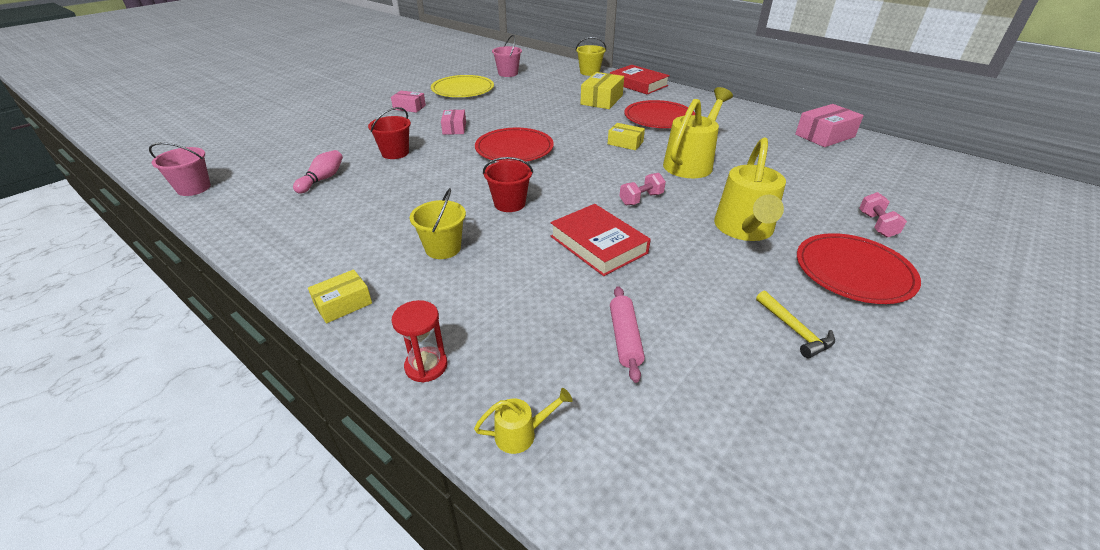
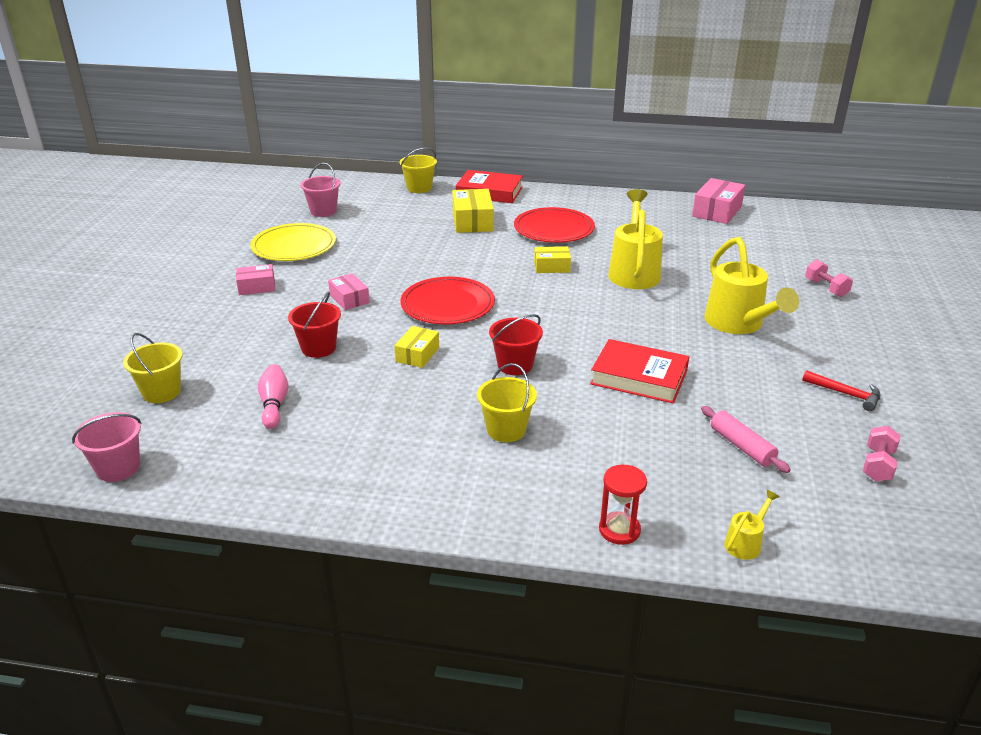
camera: 30 degrees left, 5 degrees down
yellow box [308,269,372,323] -> yellow box moved to [395,326,439,368]
pink dumbbell [620,173,666,205] -> pink dumbbell moved to [863,426,900,481]
yellow hammer [756,291,835,358] -> red hammer [802,370,881,411]
red plate [797,233,921,304] -> none
none -> yellow bucket [123,333,183,403]

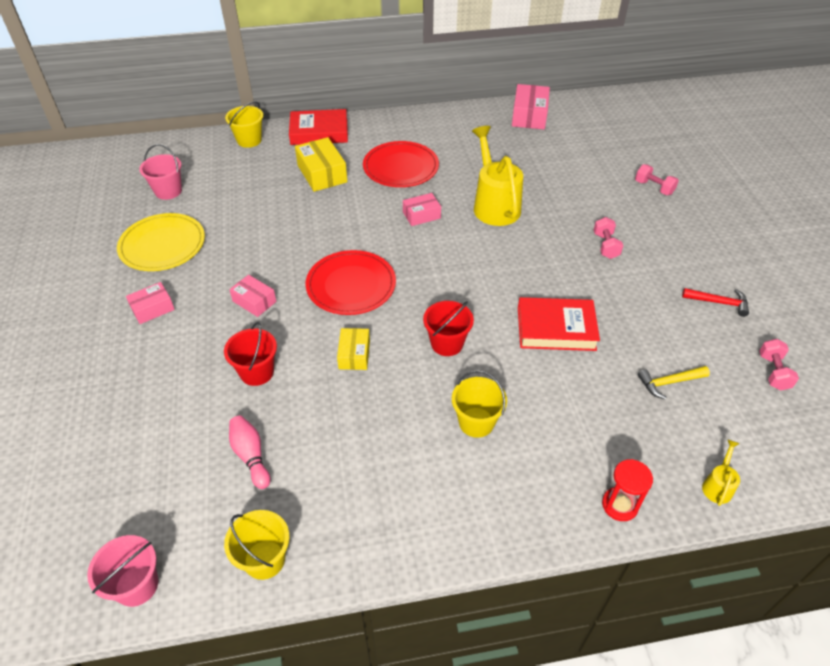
camera: 20 degrees left, 15 degrees up
yellow bucket [123,333,183,403] -> yellow bucket moved to [224,510,289,580]
yellow box [534,246,571,273] -> pink box [403,193,441,226]
pink rolling pin [701,406,791,473] -> yellow hammer [638,366,710,399]
yellow watering can [704,237,799,334] -> pink dumbbell [594,217,623,259]

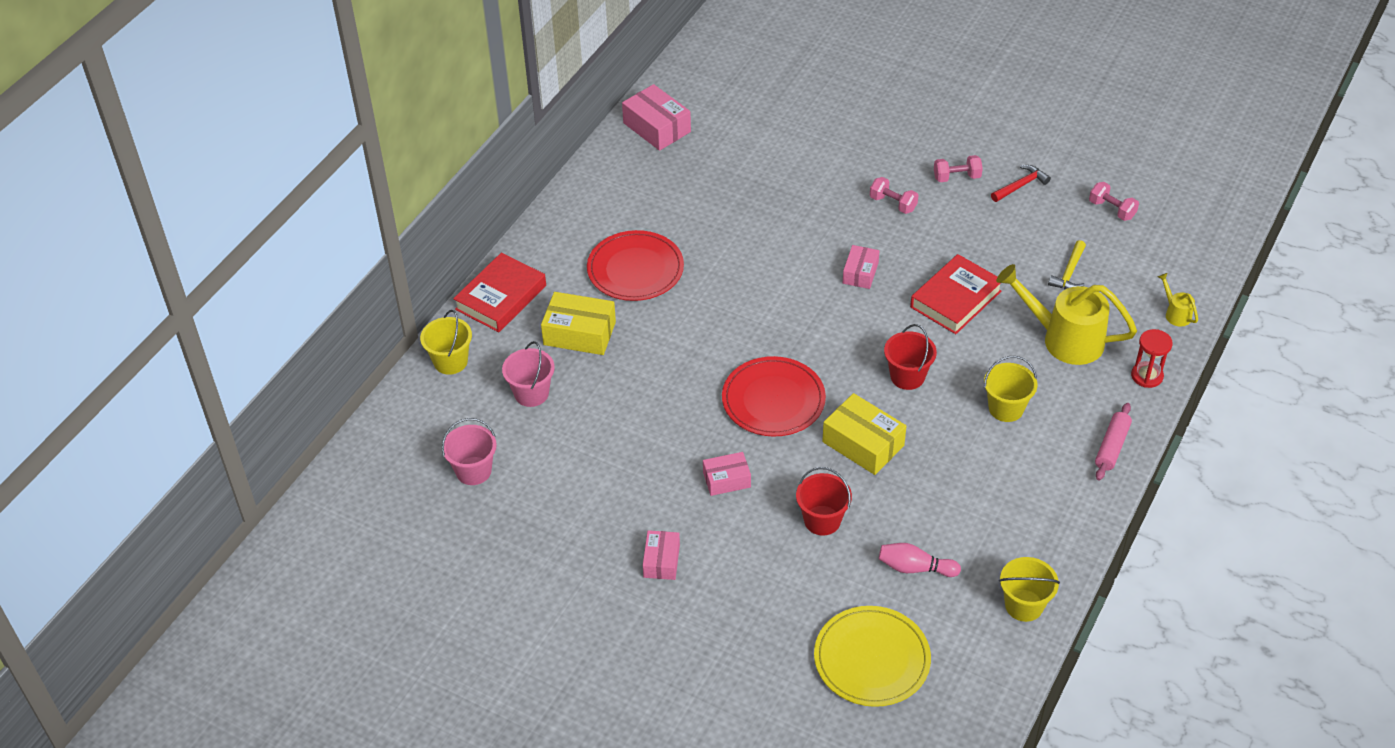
camera: 50 degrees left, 0 degrees up
pink bucket [87,535,158,607] -> pink bucket moved to [502,341,555,407]
yellow plate [117,213,205,271] -> yellow plate moved to [814,606,931,707]
yellow box [337,328,370,370] -> yellow box [822,393,906,475], size x1.61
pink box [403,193,441,226] -> pink box moved to [843,245,880,289]
yellow watering can [472,126,523,226] -> yellow watering can moved to [996,264,1137,365]
pink dumbbell [635,164,679,195] -> pink dumbbell moved to [934,155,983,182]
none -> pink rolling pin [1095,403,1132,481]

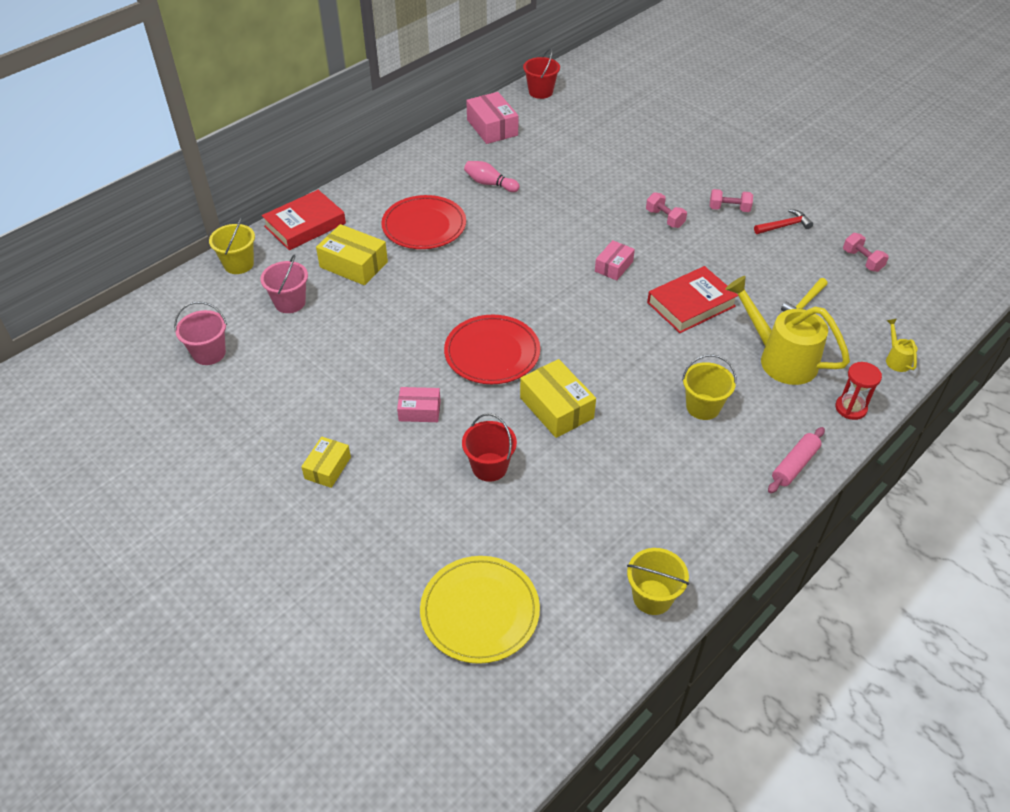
camera: 15 degrees right, 0 degrees up
pink box [643,530,680,580] -> yellow box [301,437,351,488]
pink bowling pin [879,543,961,577] -> pink bowling pin moved to [464,161,520,192]
red bucket [884,324,937,390] -> red bucket moved to [523,48,560,99]

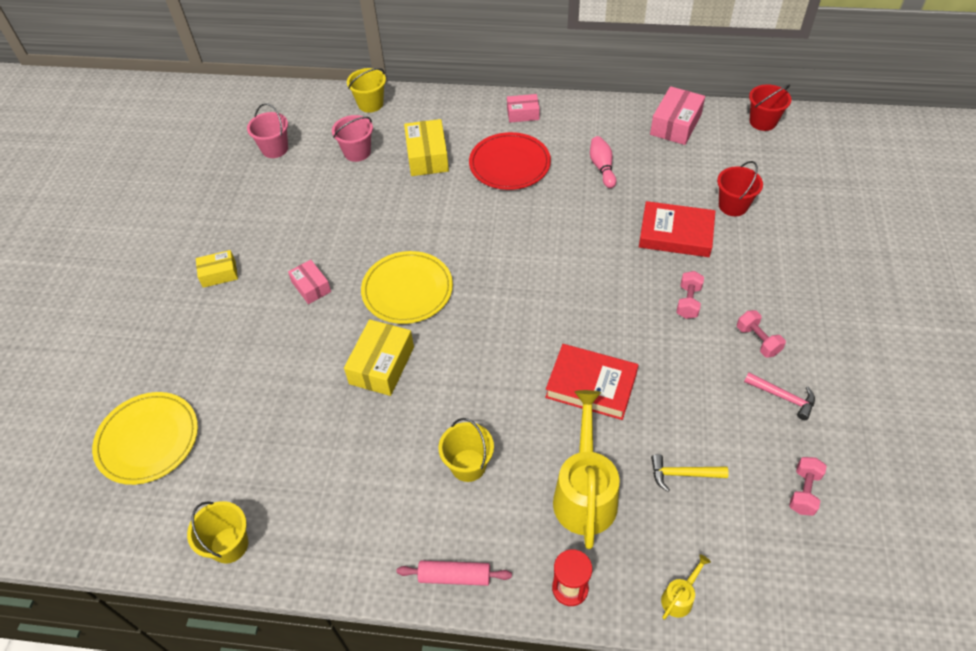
camera: 55 degrees right, 5 degrees up
red book [262,190,346,250] -> red book moved to [639,201,715,257]
red plate [444,315,540,384] -> yellow plate [361,251,453,324]
red bucket [462,413,517,482] -> red bucket moved to [717,161,763,216]
pink box [595,240,635,281] -> pink box moved to [507,94,540,123]
red hammer [754,209,813,234] -> pink hammer [744,373,815,420]

